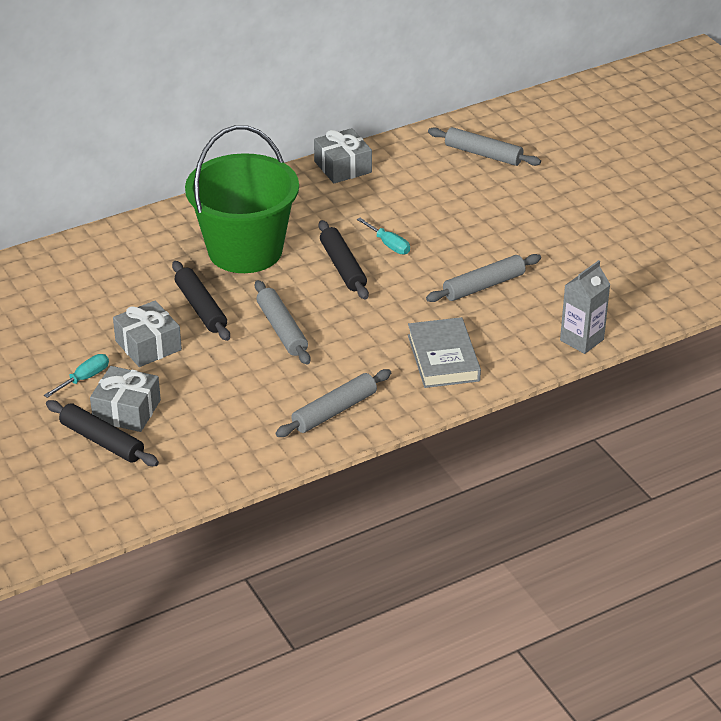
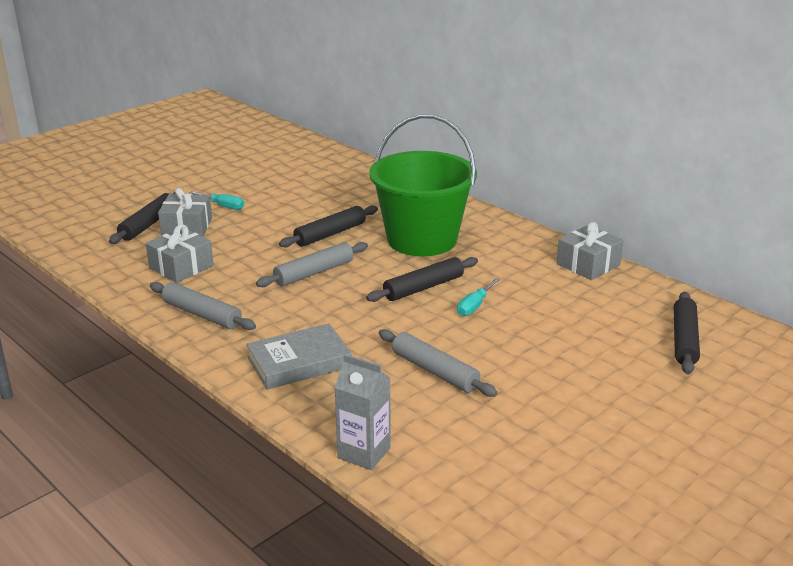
camera: 75 degrees right, 10 degrees down
grey gift [113,300,182,367] -> grey gift moved to [146,224,214,283]
grey rolling pin [428,127,541,166] -> black rolling pin [674,292,700,374]

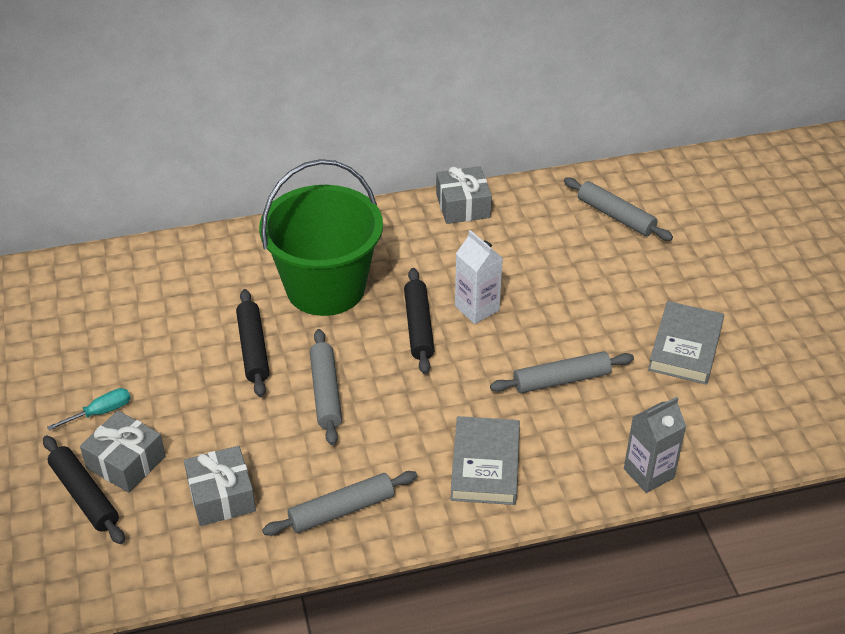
camera: 60 degrees left, 15 degrees up
turquoise screwdriver [457,278,500,316] -> white carton [455,230,503,324]
black rolling pin [674,292,700,374] -> grey rolling pin [564,177,673,241]
none -> grey book [648,301,724,384]

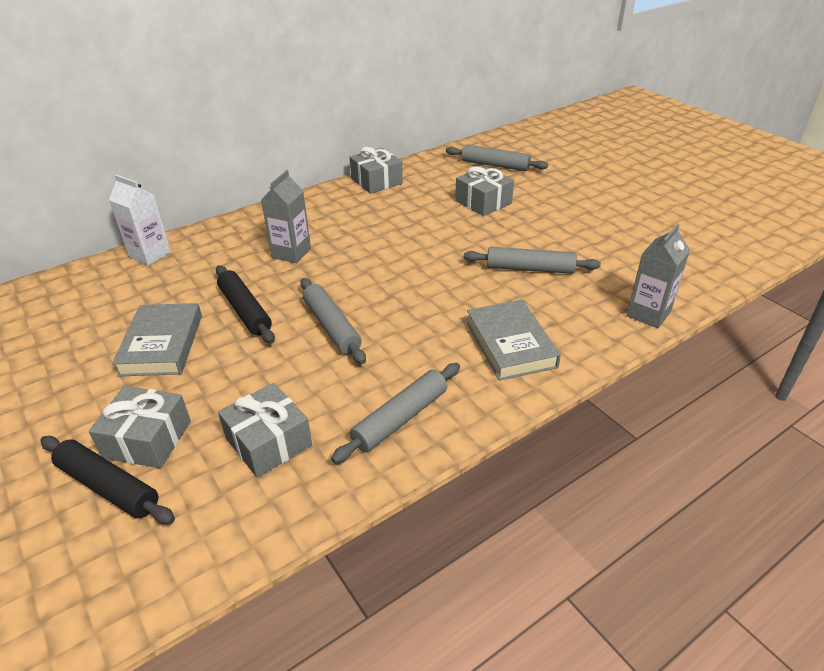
camera: 20 degrees left, 5 degrees down
turquoise screwdriver [47,388,131,431] -> none
green bucket [259,159,383,316] -> grey carton [261,170,311,263]
black rolling pin [404,268,435,374] -> none
white carton [455,230,503,324] -> white carton moved to [109,175,171,265]
grey rolling pin [490,351,634,393] -> grey rolling pin turned 45 degrees clockwise [464,247,601,274]
grey book [648,301,724,384] -> grey book moved to [112,303,202,377]
none -> grey gift [455,166,514,216]

